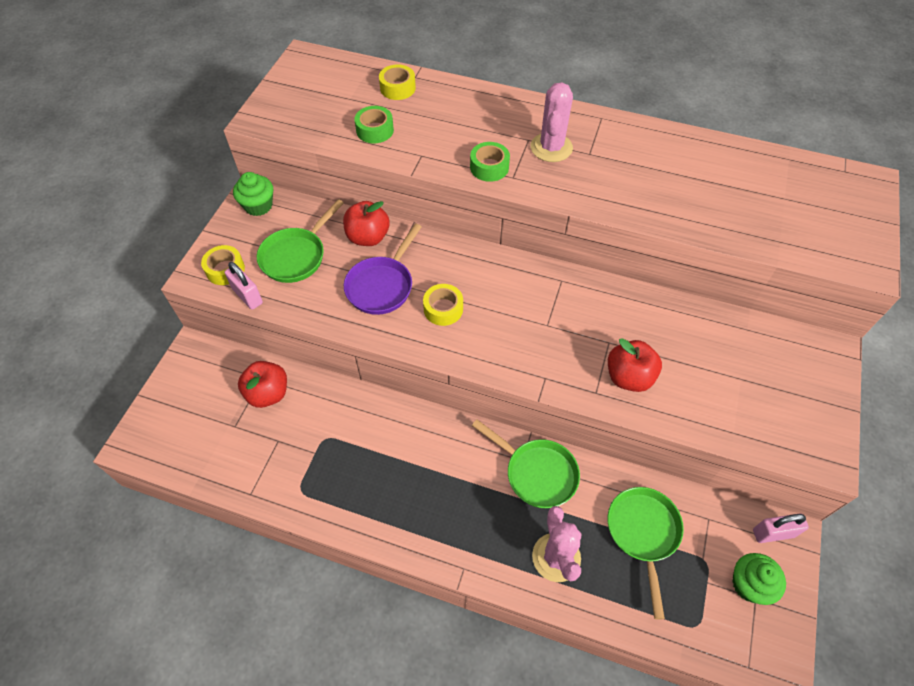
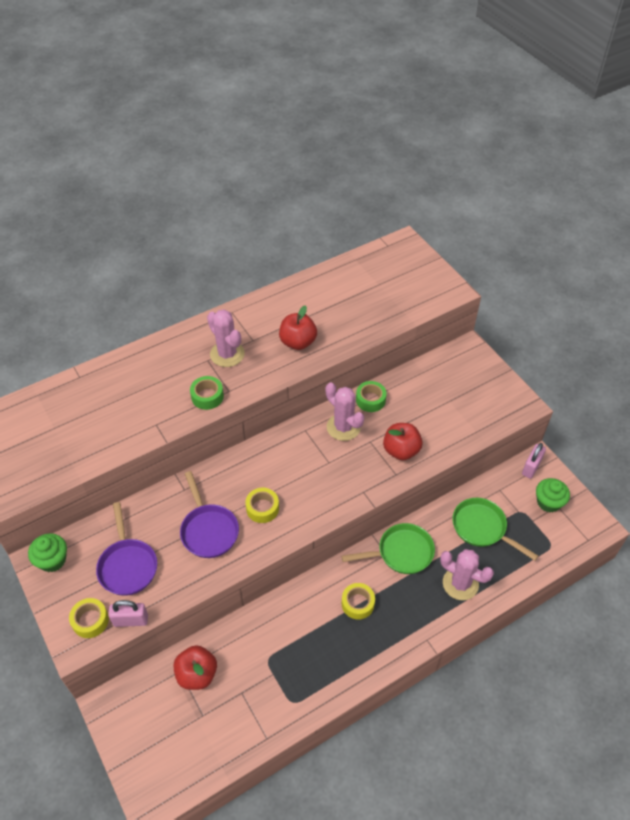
camera: 50 degrees left, 5 degrees down
green pan [257,199,344,283] -> purple pan [96,502,157,596]
red apple [343,201,390,246] -> red apple moved to [279,305,317,350]
green tape [354,106,394,144] -> green tape moved to [356,381,387,412]
yellow tape [379,64,416,100] -> yellow tape moved to [342,583,375,620]
none -> pink cactus [325,383,364,441]

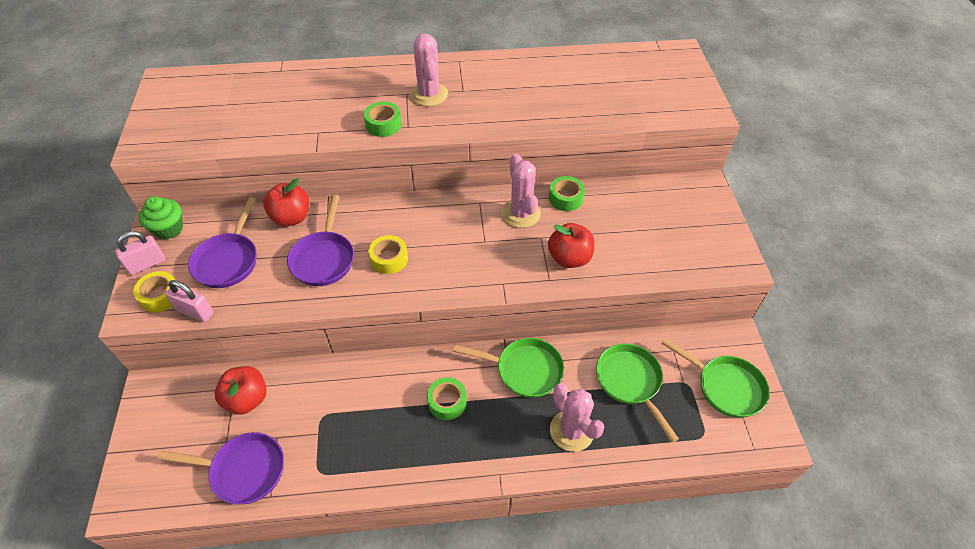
camera: 25 degrees right, 0 degrees up
red apple [279,305,317,350] -> red apple moved to [263,178,309,226]
yellow tape [342,583,375,620] -> green tape [427,377,467,420]
pink padlock [522,443,546,479] -> pink padlock moved to [115,231,165,275]
green cupcake [536,478,570,512] -> green pan [661,338,769,418]
none -> purple pan [158,432,284,504]

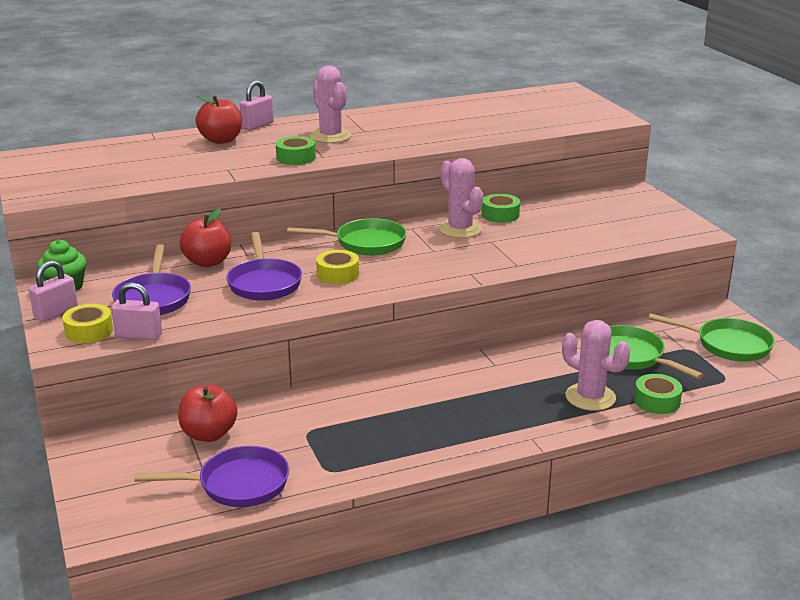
camera: 15 degrees left, 25 degrees down
green tape [427,377,467,420] -> green tape moved to [634,374,683,414]
green pan [453,338,564,398] -> green pan moved to [287,218,407,255]
red apple [548,223,594,268] -> red apple moved to [196,96,242,144]
none -> pink padlock [240,81,274,130]

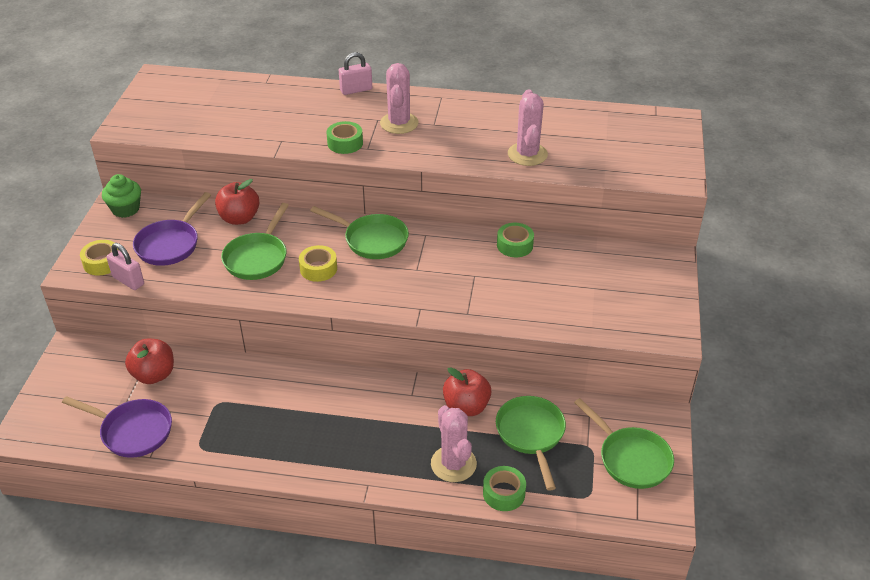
camera: 30 degrees right, 15 degrees up
pink padlock [29,261,78,322] -> none
red apple [196,96,242,144] -> red apple moved to [443,367,491,416]
purple pan [226,232,302,301] -> green pan [221,203,289,280]
pink cactus [439,158,483,238] -> pink cactus moved to [508,89,548,166]

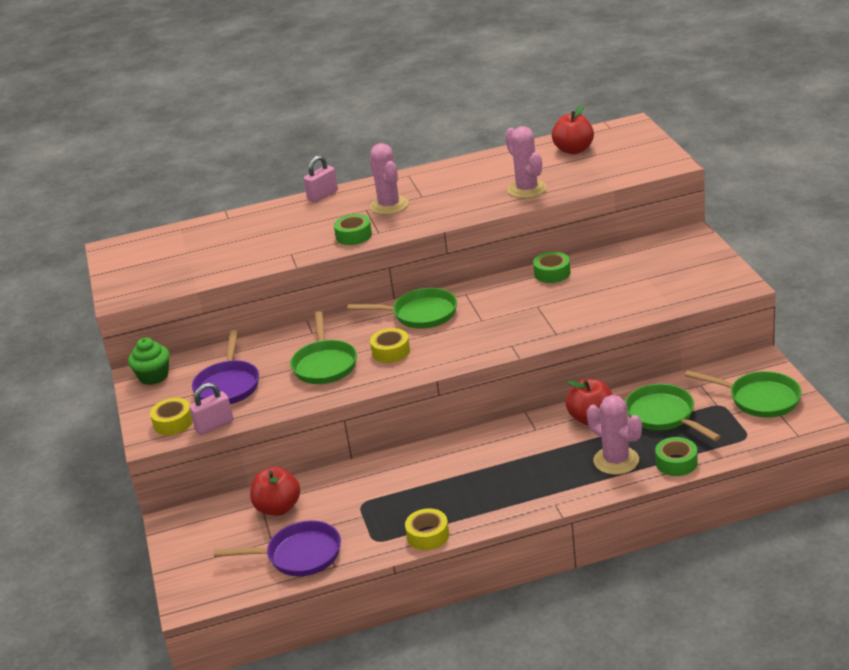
camera: 20 degrees left, 10 degrees down
pink padlock [107,243,144,290] -> pink padlock turned 45 degrees counterclockwise [189,383,234,435]
red apple [215,179,259,225] -> red apple moved to [552,105,594,154]
none -> yellow tape [405,508,449,550]

